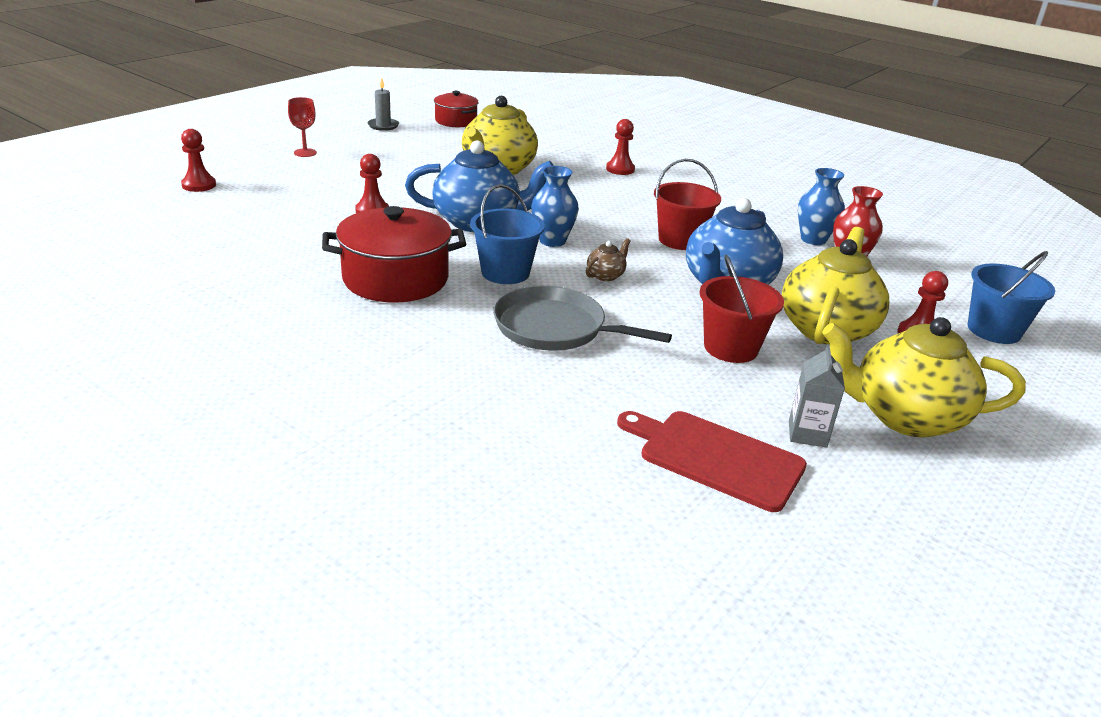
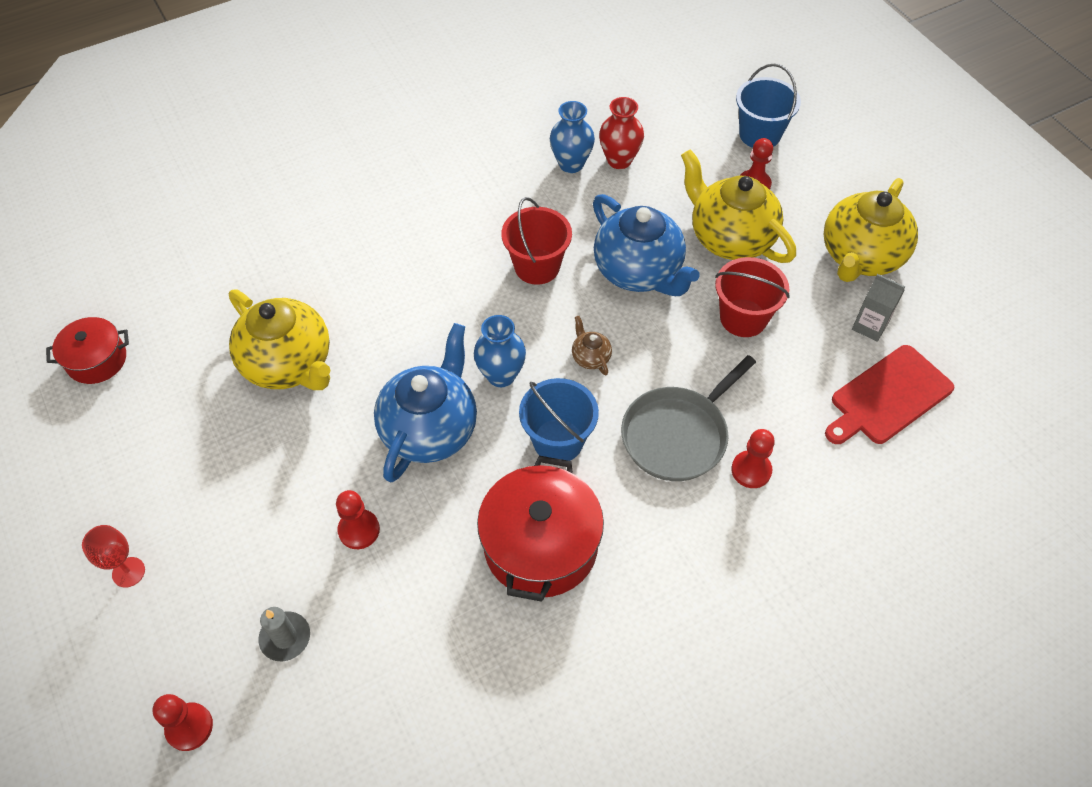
camera: 65 degrees left, 25 degrees up
grey candle [368,77,399,131] -> grey candle moved to [258,607,310,661]
red pawn [606,119,635,175] -> red pawn moved to [731,429,775,488]

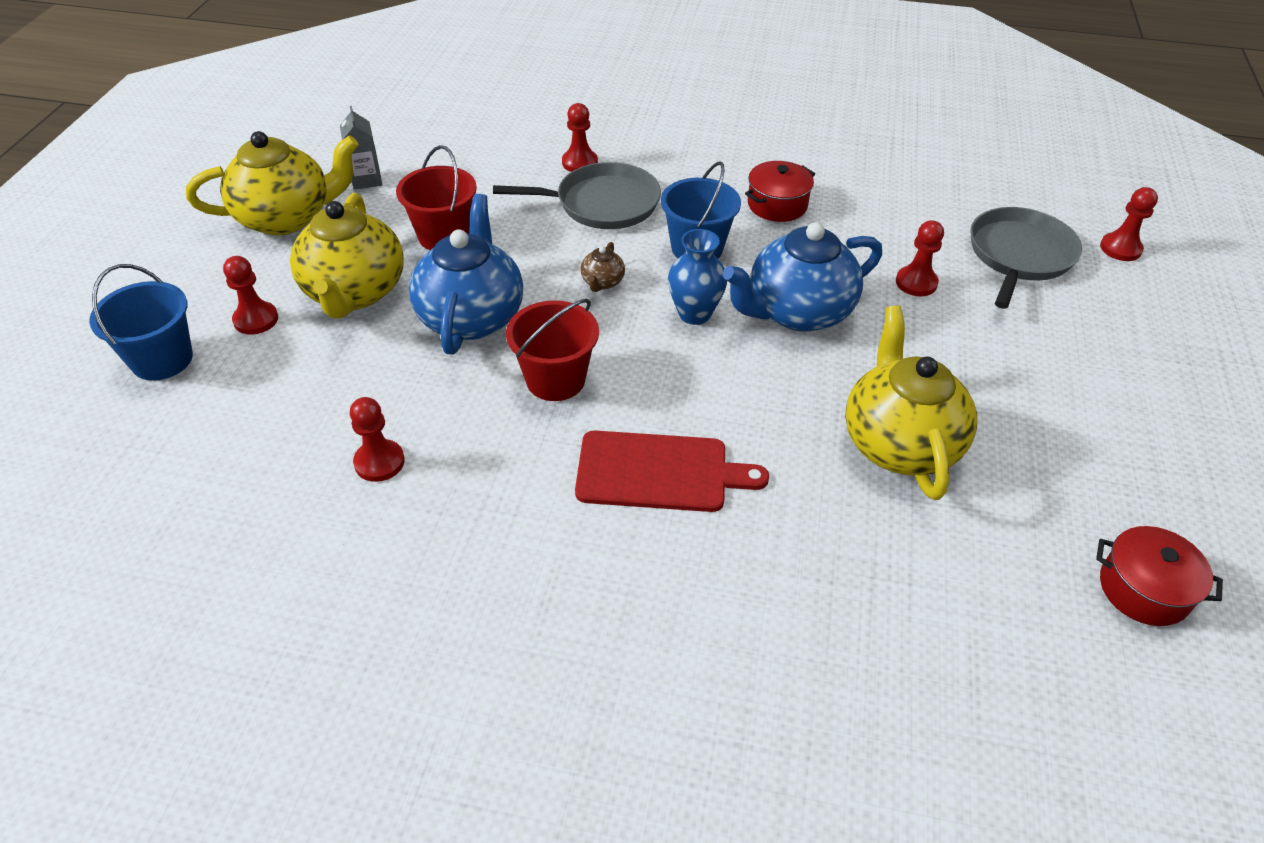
camera: 140 degrees left, 10 degrees down
red goblet [82,525,145,588] -> none
grey candle [258,607,310,661] -> grey pan [970,207,1082,309]
red pot [477,456,604,602] -> red pot [745,161,815,222], size x0.59
blue vase [550,101,595,173] -> red pawn [350,397,405,482]
red vase [599,97,644,169] -> none
red cutting board [825,345,954,444] -> red cutting board moved to [575,430,769,512]

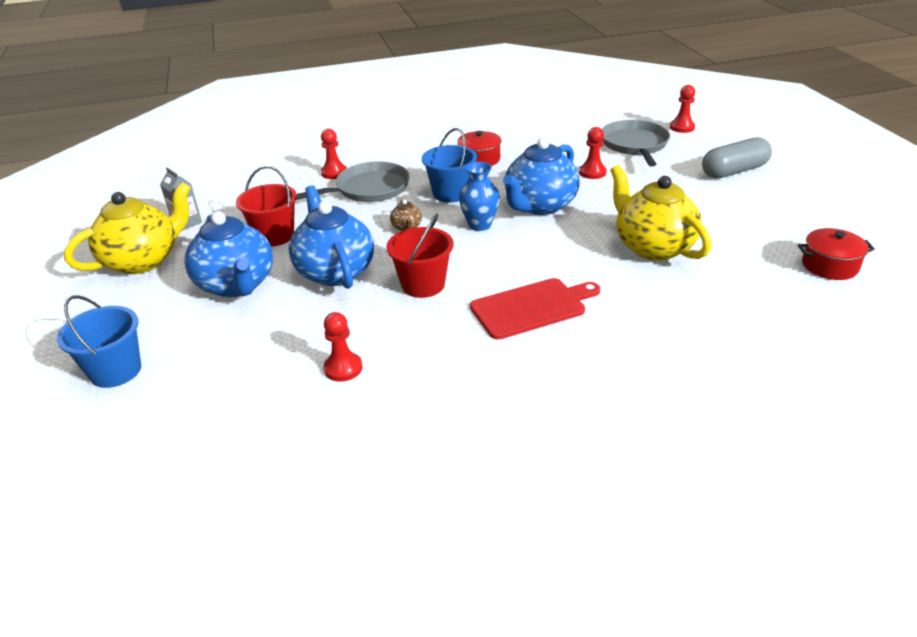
camera: 25 degrees left, 10 degrees down
red pawn [223,256,278,335] -> none
yellow teapot [290,193,404,318] -> blue teapot [184,211,273,297]
none -> grey capsule [702,137,772,178]

